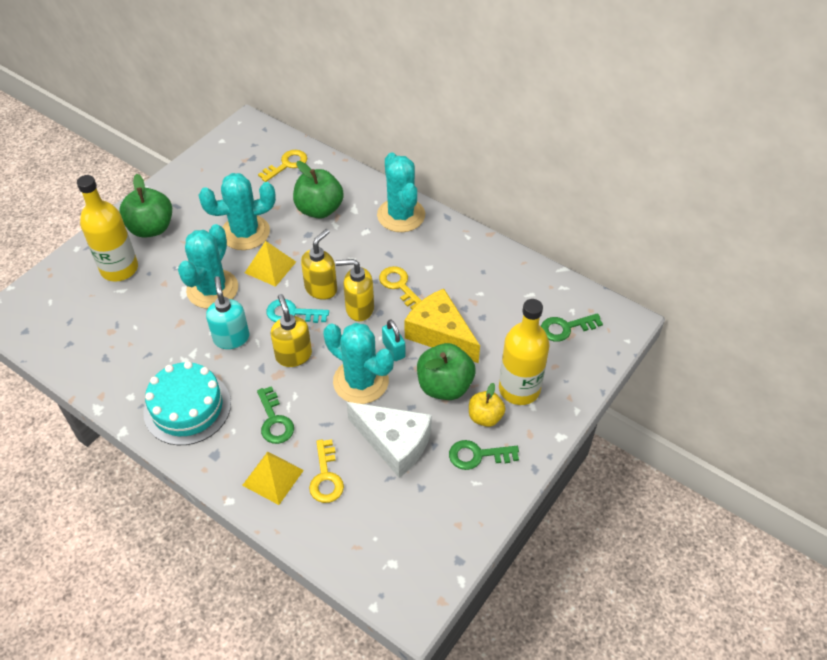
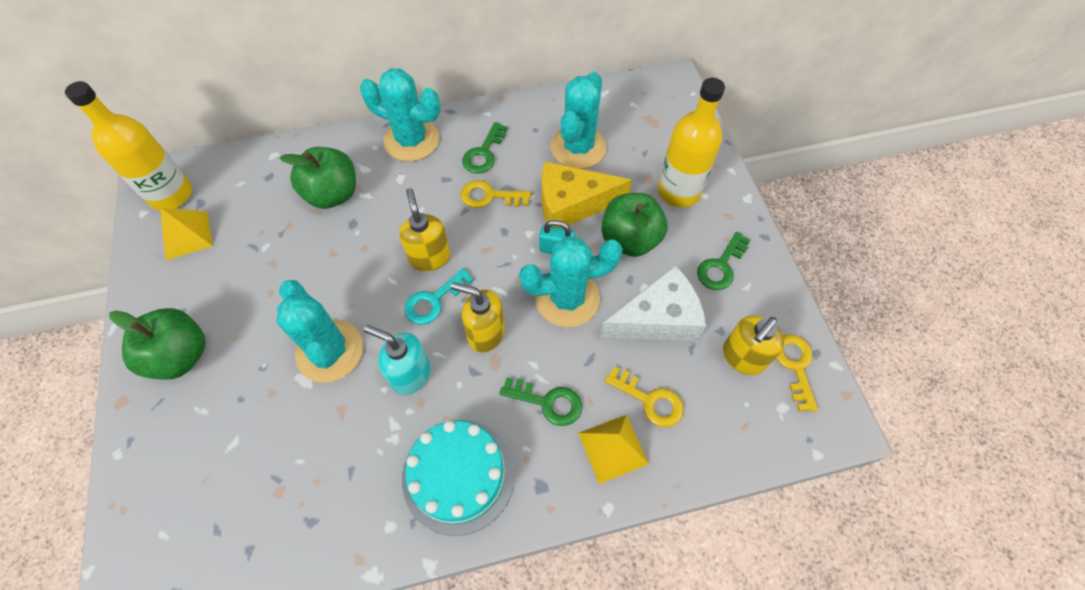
camera: 50 degrees left, 10 degrees up
yellow bottle [77,175,138,282] -> yellow bottle moved to [65,81,192,211]
turquoise cactus [199,173,276,250] -> turquoise cactus moved to [551,72,607,169]
yellow pyramid [245,241,296,287] -> yellow pyramid moved to [161,208,213,260]
yellow key [258,150,307,182] -> yellow key moved to [776,335,818,412]
yellow soap dispenser [335,259,374,321] -> yellow soap dispenser moved to [723,316,784,375]
yellow apple [469,383,505,427] -> none
green key [541,313,603,342] -> green key moved to [462,122,508,174]

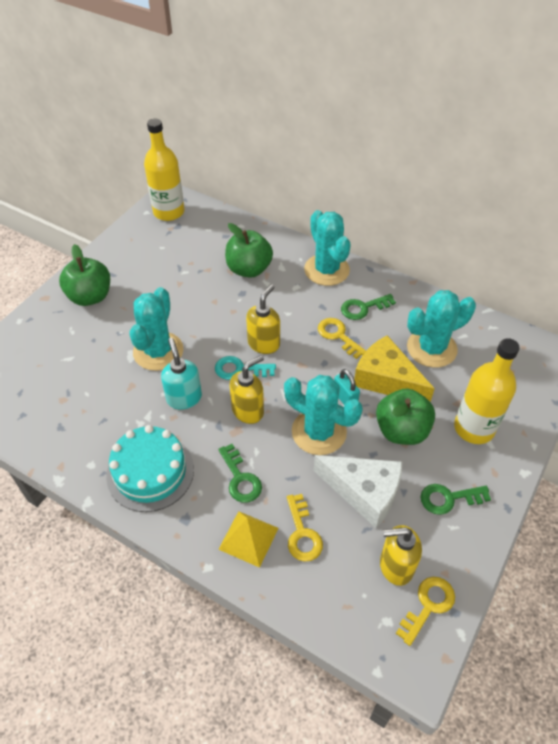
camera: 45 degrees right, 10 degrees down
yellow pyramid [161,208,213,260] -> none
yellow soap dispenser [450,282,505,353] -> yellow soap dispenser turned 75 degrees clockwise [230,355,264,424]

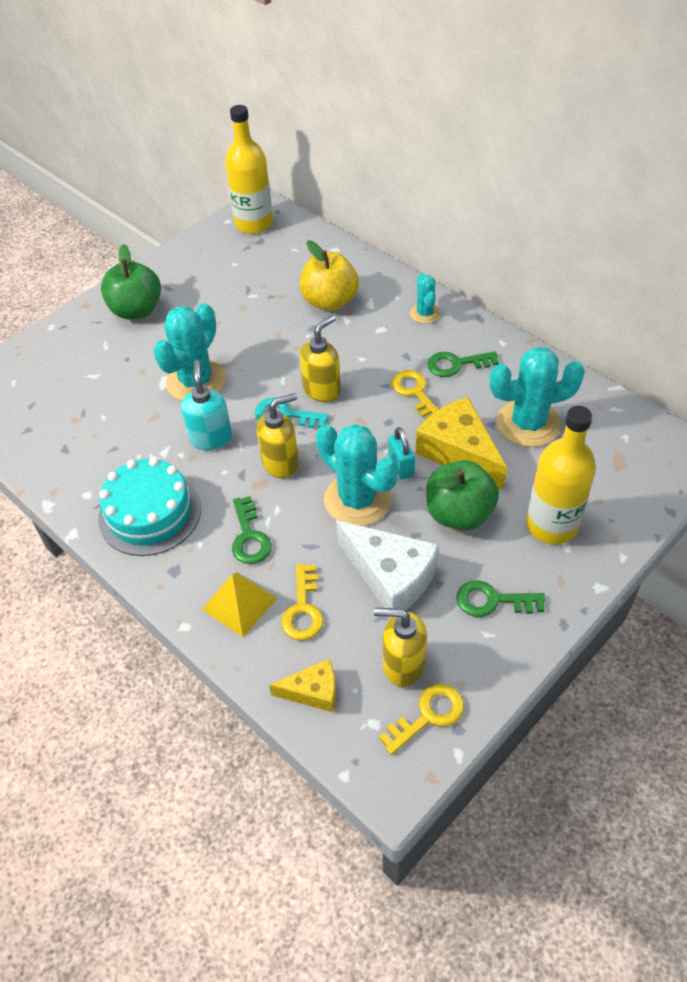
camera: 15 degrees right, 0 degrees up
green apple [225,223,273,278] -> yellow apple [300,240,359,311]
turquoise cactus [304,210,351,286] -> turquoise cactus [410,273,440,324], size x0.53
none -> yellow cheese [269,659,336,712]

